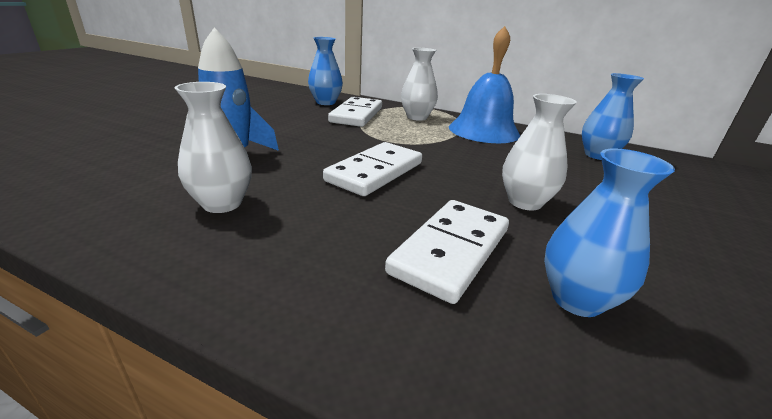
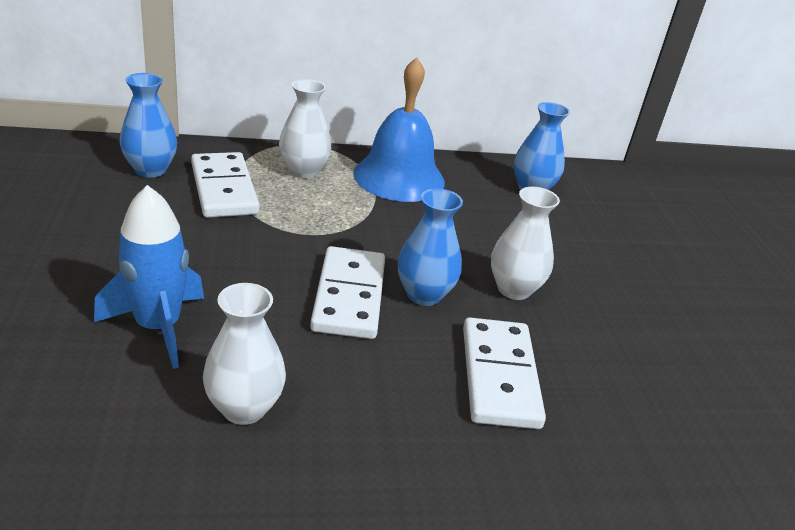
camera: 35 degrees left, 5 degrees up
blue vase [544,148,675,317] -> blue vase moved to [398,188,463,306]

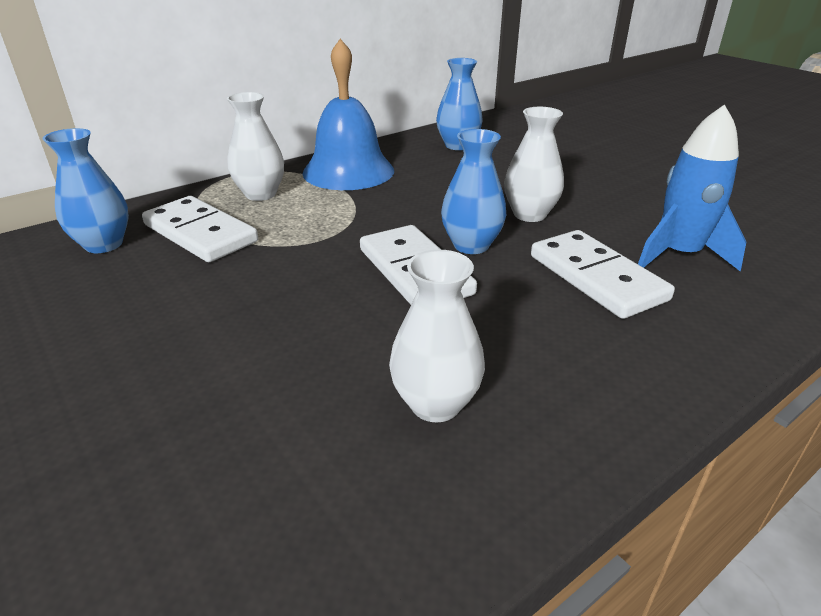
camera: 25 degrees left, 0 degrees up
blue rocket [94,185,204,369] -> blue rocket moved to [638,104,747,272]

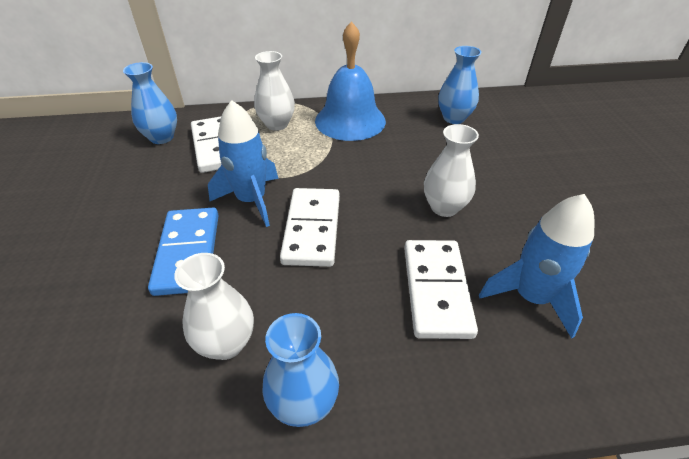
camera: 30 degrees right, 10 degrees up
blue vase [441,129,506,254] -> blue vase moved to [262,313,339,427]
none -> blue domino [148,208,219,296]
none -> blue rocket [208,100,278,227]

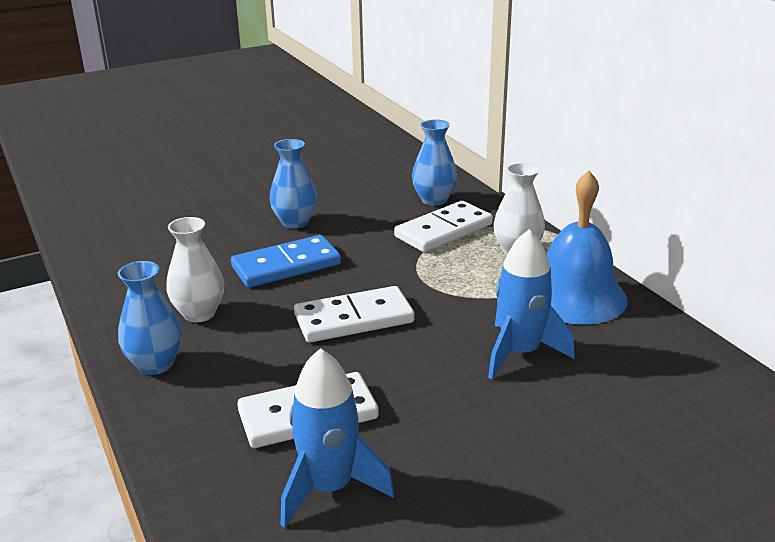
camera: 70 degrees right, 15 degrees down
blue rocket [208,100,278,227] -> blue rocket moved to [488,229,575,379]
white vase [424,124,479,217] -> none
blue vase [438,46,481,124] -> blue vase moved to [269,139,317,229]

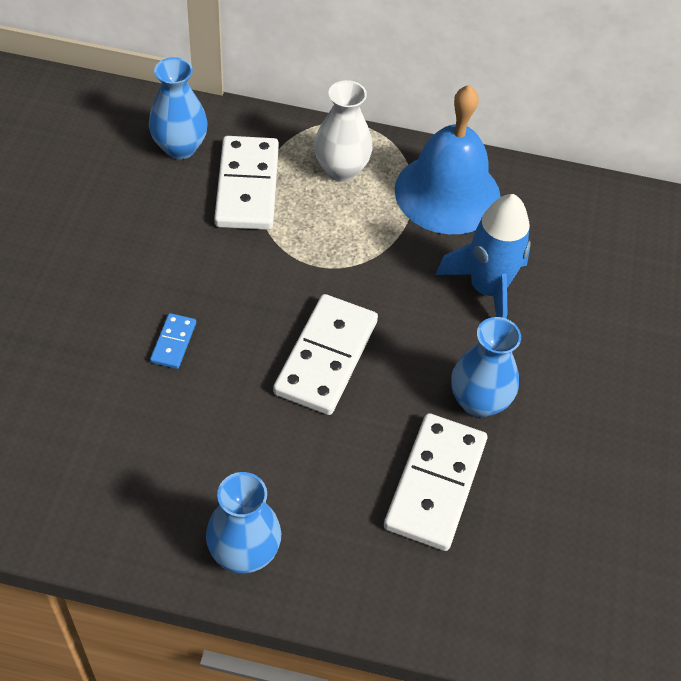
camera: 55 degrees left, 25 degrees up
white vase [166,217,224,322] -> none
blue domino [231,235,341,288] -> blue domino [150,313,196,369], size x0.47
blue vase [269,139,317,229] -> blue vase moved to [451,317,521,418]
blue rocket [280,348,394,528] -> none

